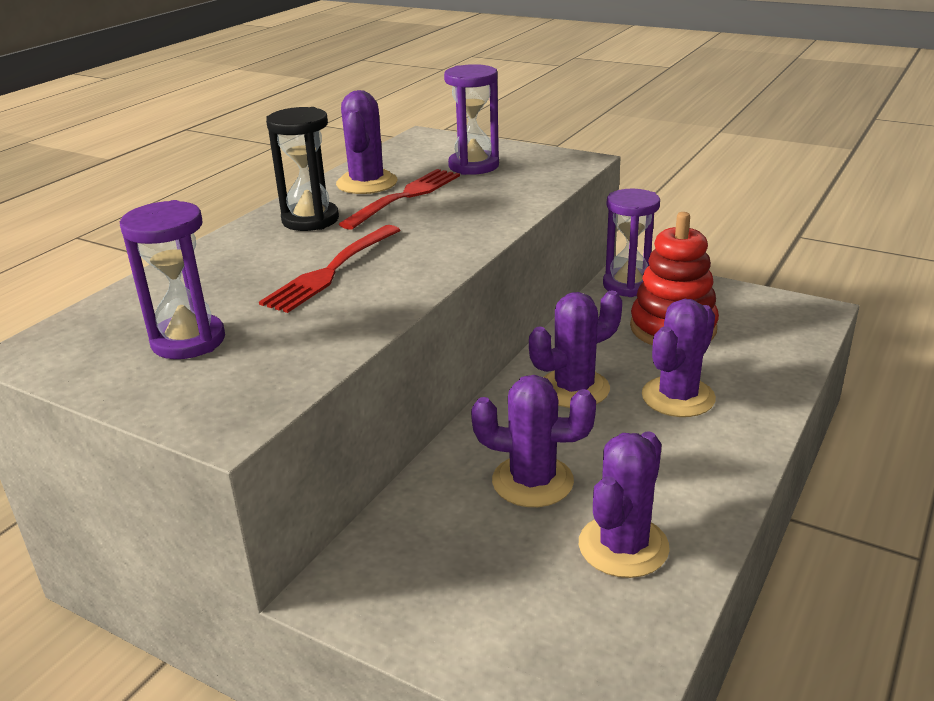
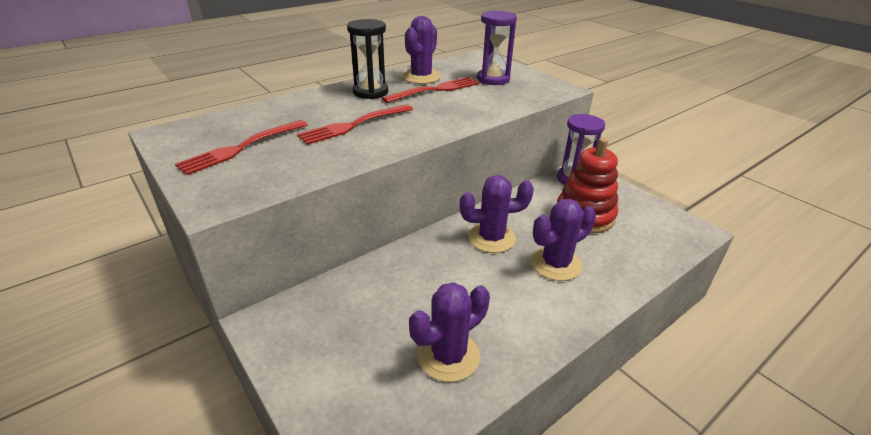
camera: 20 degrees right, 5 degrees up
purple hourglass [120,200,225,359] -> red fork [175,120,307,175]
purple cactus [471,375,596,507] -> none

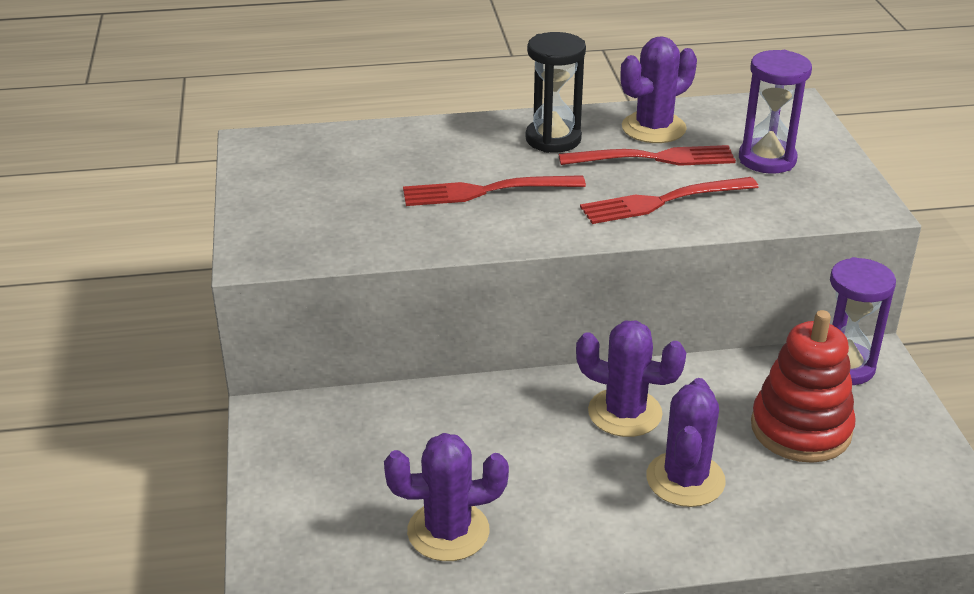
camera: 30 degrees right, 0 degrees up
red fork [175,120,307,175] -> red fork moved to [580,177,759,224]
purple cactus [531,199,596,281] -> purple cactus turned 75 degrees counterclockwise [646,378,726,507]

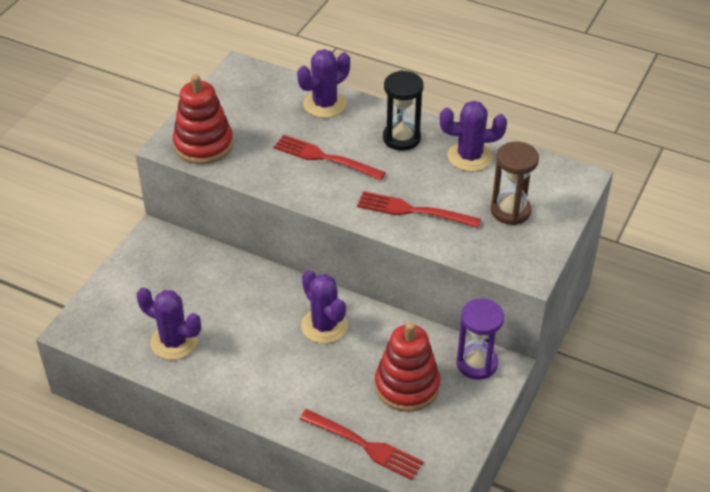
camera: 35 degrees right, 10 degrees up
red fork [559,145,736,166] -> red fork moved to [300,409,424,480]
purple cactus [646,378,726,507] -> purple cactus moved to [297,49,350,118]
purple hourglass [739,50,812,174] -> brown hourglass [491,142,539,225]
none -> red stacking toy [173,74,233,164]

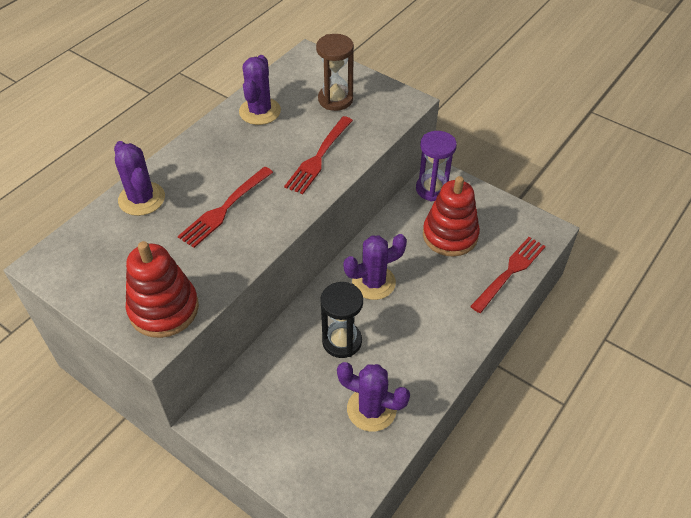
camera: 80 degrees left, 5 degrees up
purple cactus [136,287,201,360] -> purple cactus turned 75 degrees clockwise [337,362,410,432]
black hourglass [383,70,424,151] -> black hourglass moved to [320,282,363,358]

